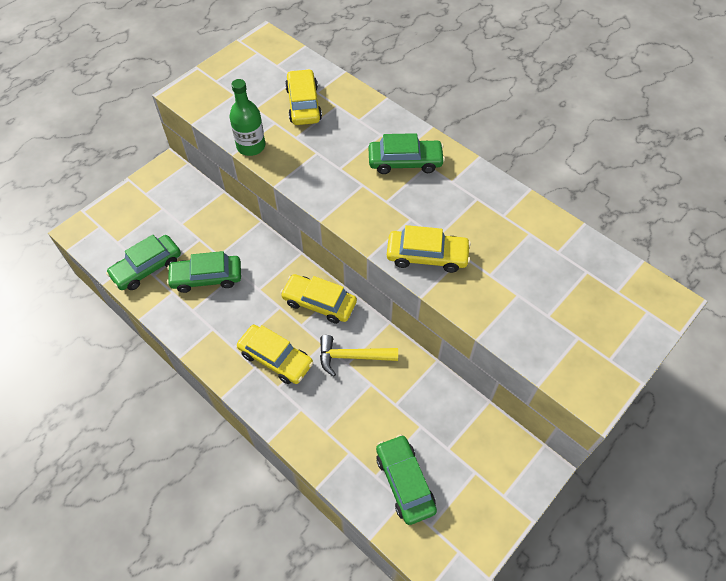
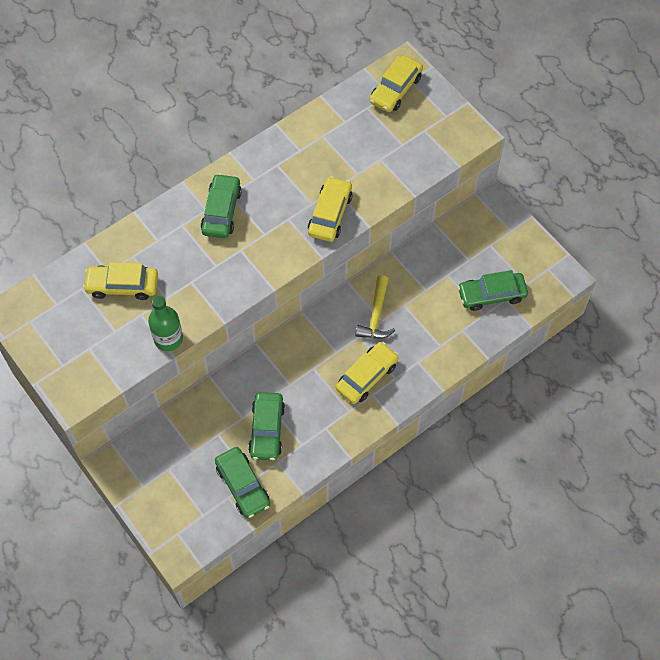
camera: 80 degrees left, 5 degrees up
yellow car [280,274,357,324] -> yellow car moved to [369,55,423,112]

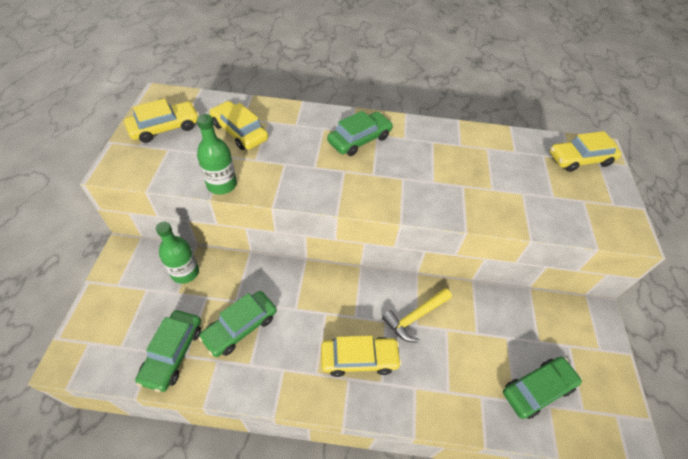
camera: 40 degrees right, 10 degrees down
yellow car [308,176,353,242] -> yellow car moved to [124,98,199,143]
green car [458,270,528,311] -> green car turned 120 degrees clockwise [503,357,582,419]
none -> green bottle [156,222,199,284]

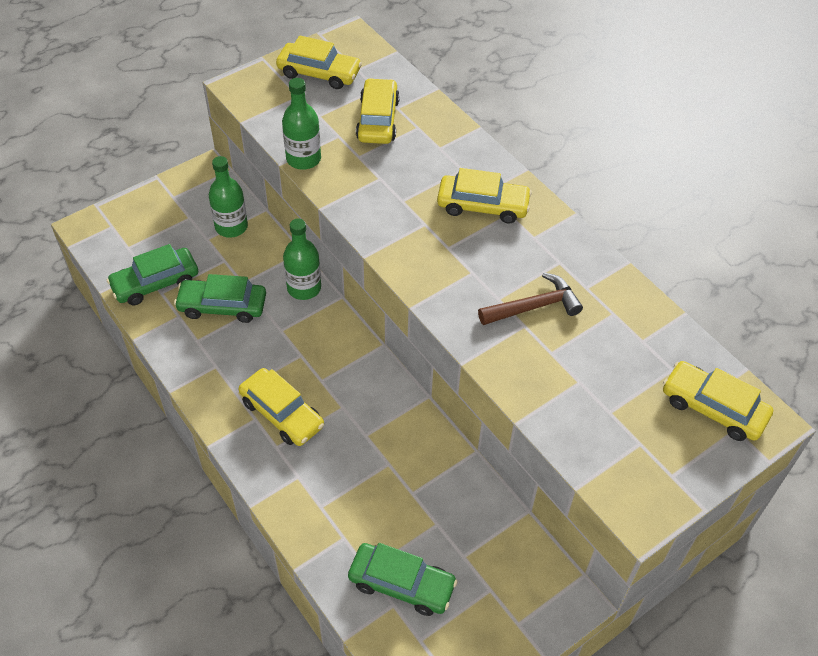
camera: 50 degrees right, 0 degrees up
green car [327,111,393,156] -> yellow car [437,168,532,223]
yellow hammer [382,288,452,343] -> none
none -> green bottle [283,219,321,300]
none -> brown hammer [478,273,583,325]

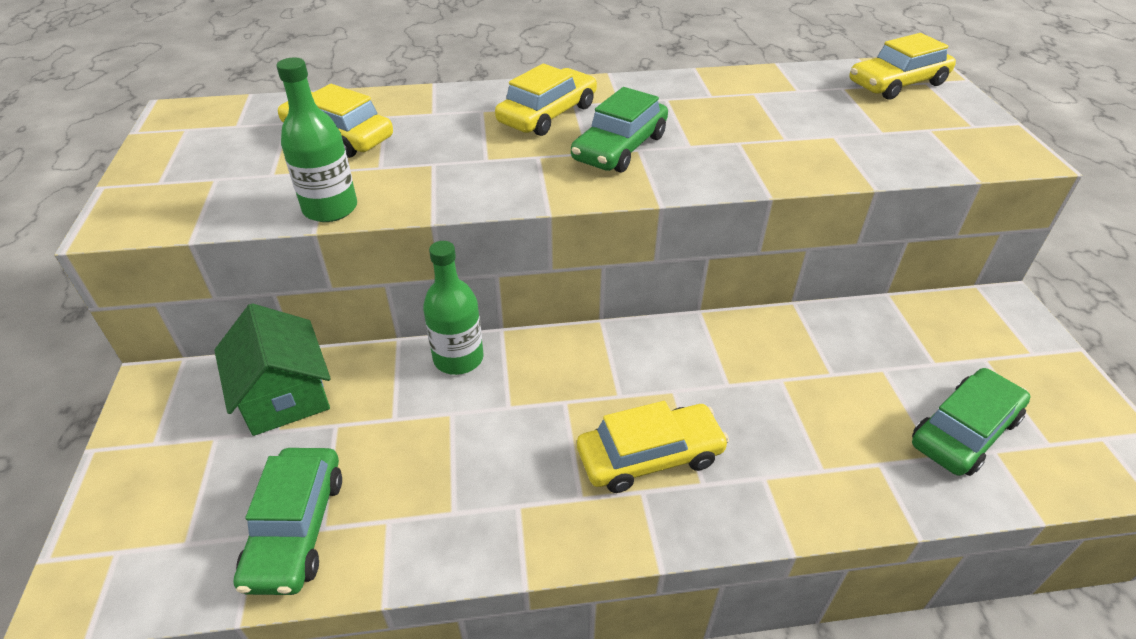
camera: 60 degrees left, 10 degrees down
green car [174,274,266,323] -> green car moved to [571,87,668,172]
green bottle [209,156,248,238] -> green house [214,303,331,436]
yellow car [276,35,362,89] -> none
brown hammer [478,273,583,325] -> none

